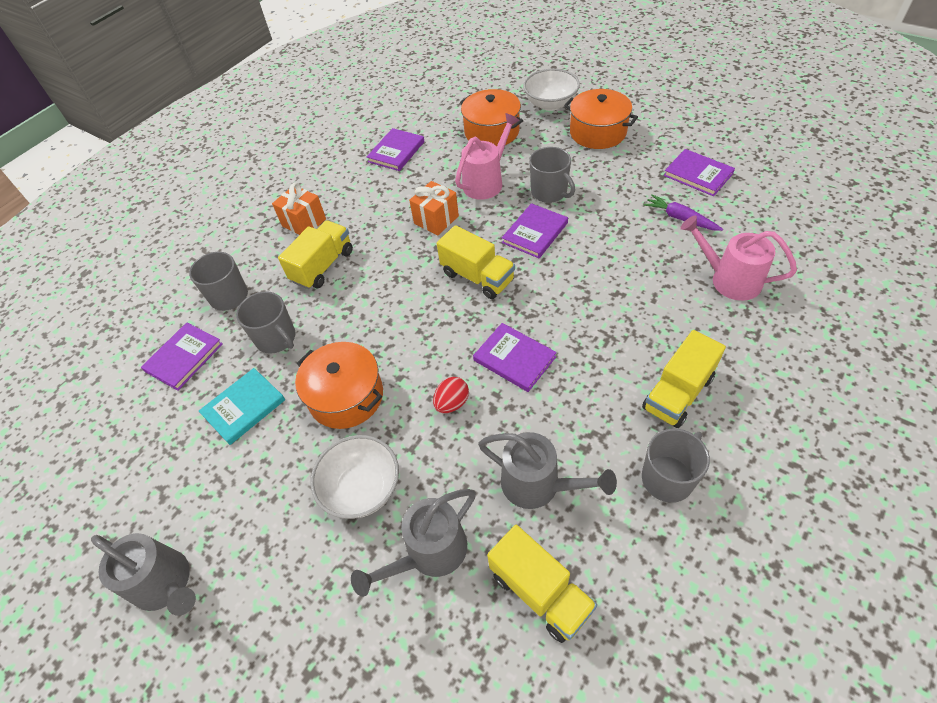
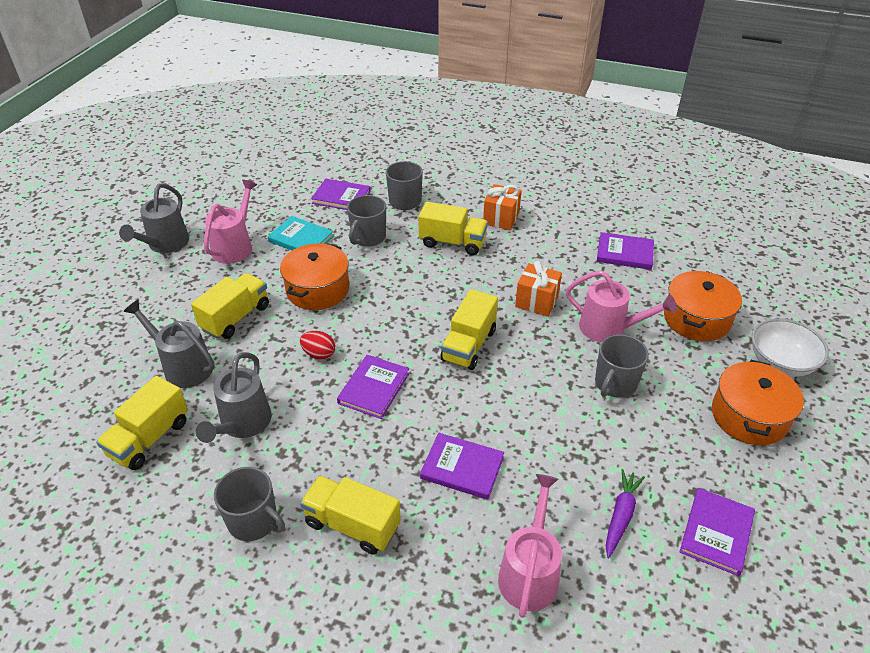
camera: 70 degrees right, 10 degrees down
white bowl [310,435,399,519] -> yellow truck [191,273,269,339]
purple book [502,203,568,258] -> purple book moved to [420,433,504,500]
none -> pink watering can [204,180,257,264]

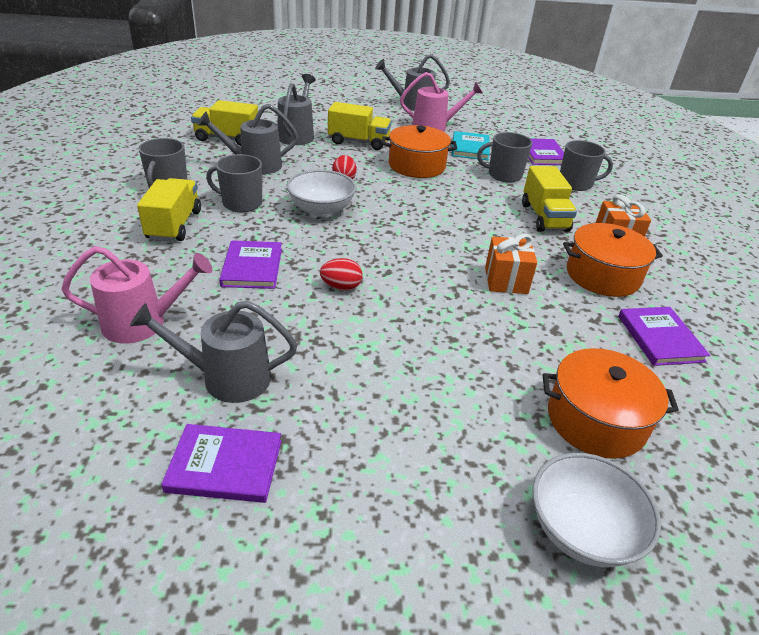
camera: 65 degrees right, 5 degrees down
purple book [337,355,409,419] -> white bowl [287,170,356,217]
yellow truck [440,289,498,370] -> none
pink watering can [566,270,677,342] -> none
grey mug [595,334,649,398] -> grey mug moved to [206,154,262,212]
purple carrot [606,469,645,558] -> grey watering can [130,301,297,403]
orange pot [712,360,804,445] -> orange pot moved to [563,223,663,297]
none -> red egg [320,258,362,291]

